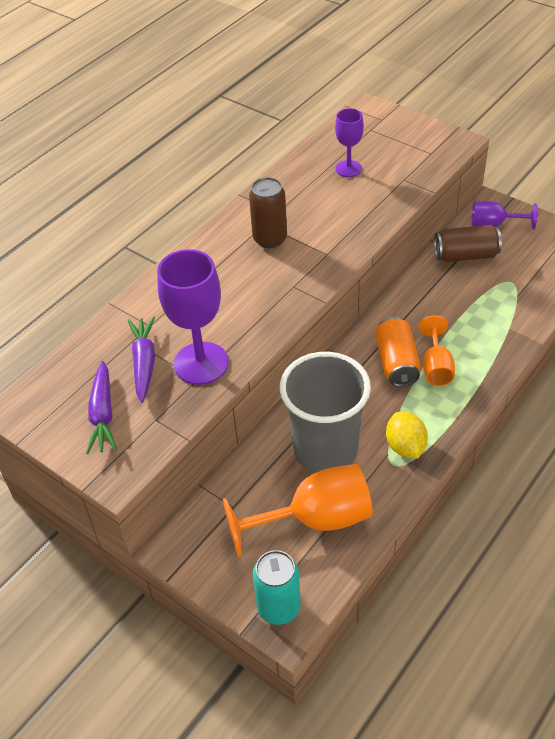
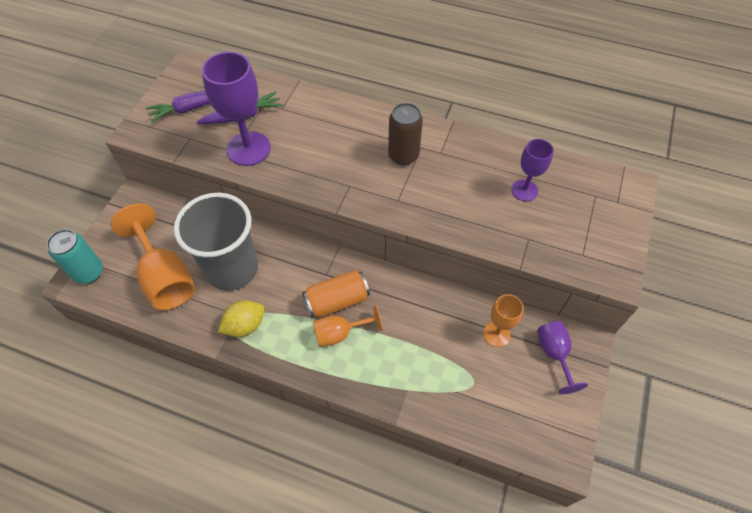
camera: 70 degrees right, 10 degrees up
brown can [434,225,502,262] -> orange goblet [483,294,524,347]

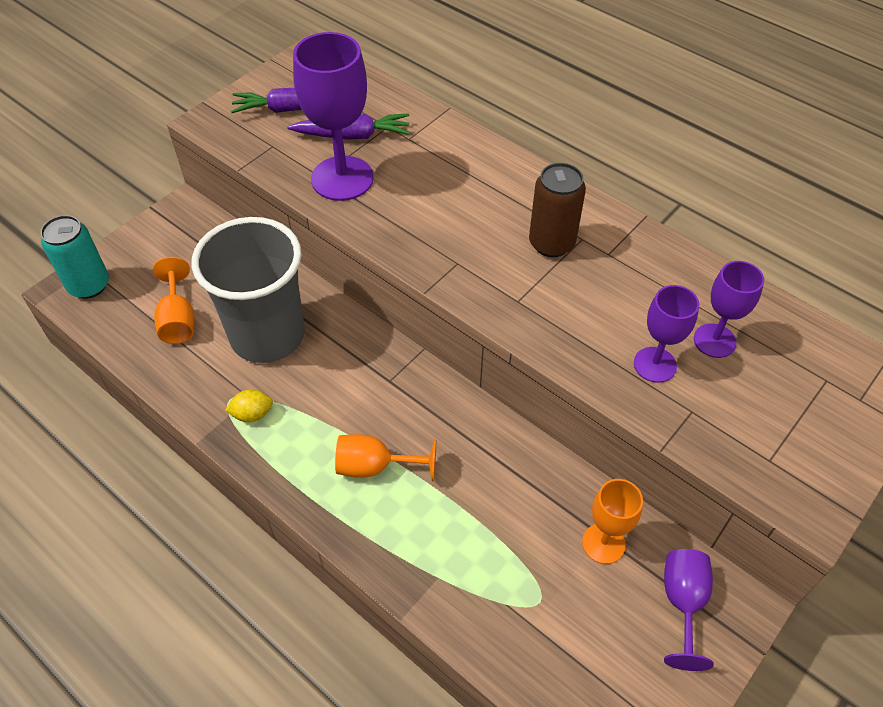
camera: 20 degrees right, 5 degrees down
orange goblet [111,204,195,310] -> orange goblet [153,257,195,344], size x0.58
yellow lemon [218,300,265,337] -> yellow lemon [225,389,273,422], size x0.65
orange can [302,270,370,318] -> none
none -> purple goblet [634,285,699,383]

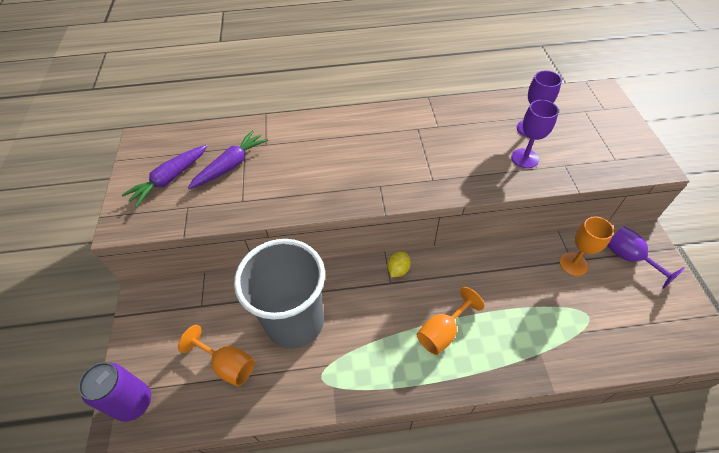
camera: 45 degrees left, 0 degrees up
turquoise can [40,215,109,299] -> purple can [78,362,151,422]
yellow lemon [225,389,273,422] -> yellow lemon moved to [387,252,411,277]
purple goblet [293,32,373,201] -> none
brown can [529,163,586,257] -> none

